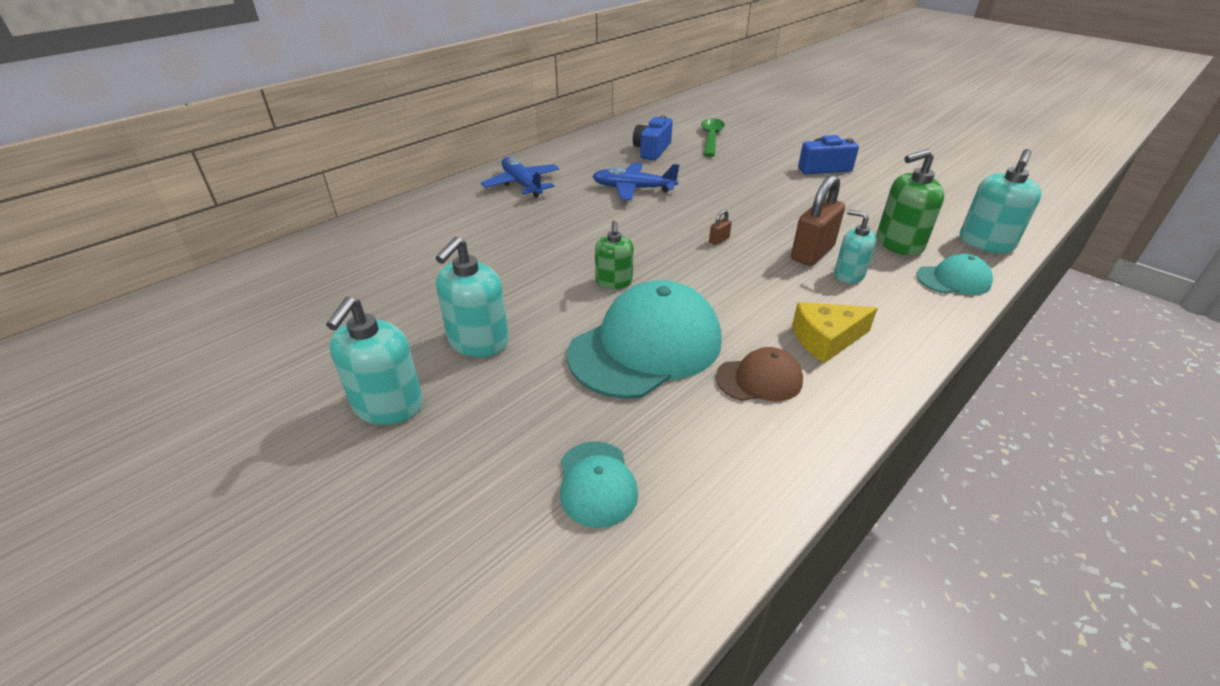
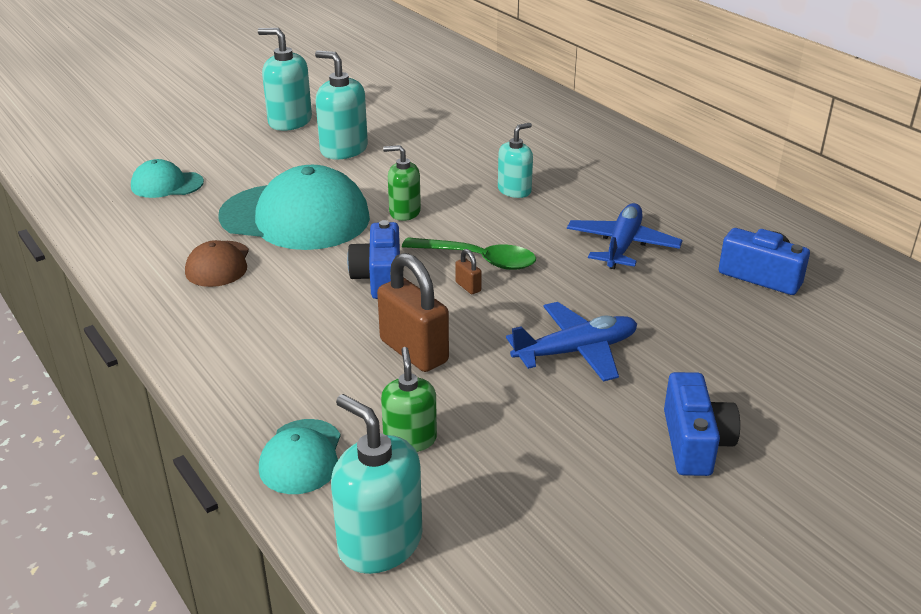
camera: 100 degrees right, 5 degrees down
blue plane [481,157,559,198] -> blue plane moved to [506,302,637,382]
turquoise cap [567,280,722,399] -> turquoise cap turned 45 degrees counterclockwise [218,165,370,250]
green spoon [701,118,725,157] -> green spoon moved to [402,237,536,270]
yellow cheese [792,302,878,363] -> none
turquoise soap dispenser [834,209,876,284] -> turquoise soap dispenser moved to [498,123,533,198]
green soap dispenser [877,149,945,256] -> green soap dispenser [381,347,437,452], size x0.65
none -> blue camera [347,220,400,299]

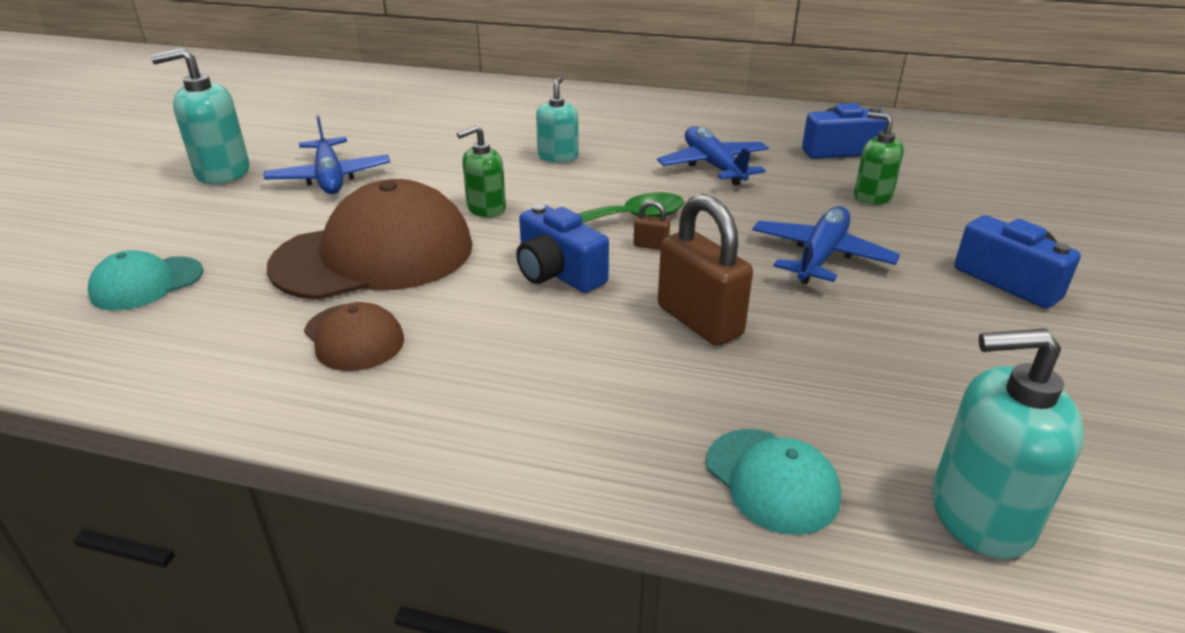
camera: 40 degrees left, 0 degrees up
turquoise cap [218,165,370,250] -> brown cap [267,179,473,300]
turquoise soap dispenser [315,50,368,159] -> blue plane [264,116,390,194]
brown padlock [377,253,449,372] -> brown padlock turned 45 degrees clockwise [658,194,753,346]
green soap dispenser [381,347,437,452] -> green soap dispenser moved to [854,112,904,205]

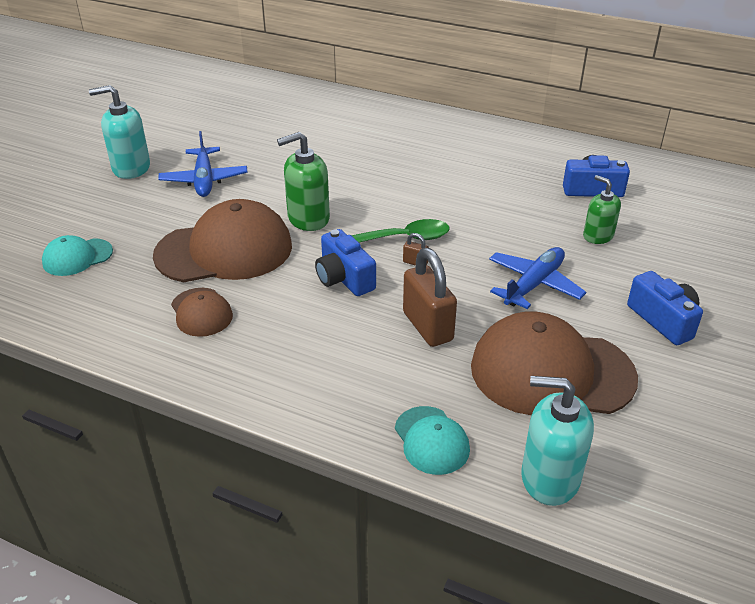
camera: 10 degrees right, 5 degrees up
green soap dispenser [457,125,506,217] -> green soap dispenser [277,132,330,231], size x1.53
turquoise soap dispenser [536,77,579,163] -> none
blue plane [657,127,769,185] -> none
none -> brown cap [471,312,638,415]

